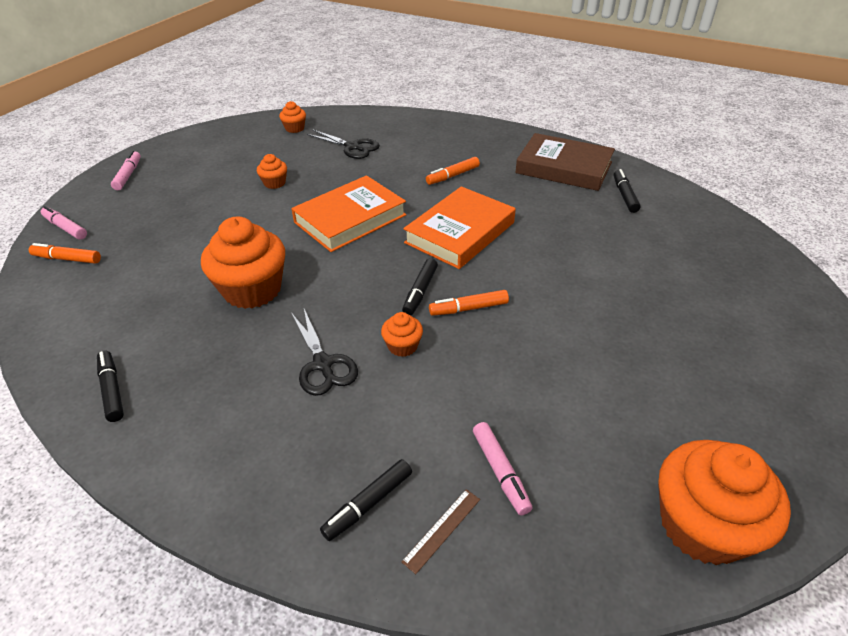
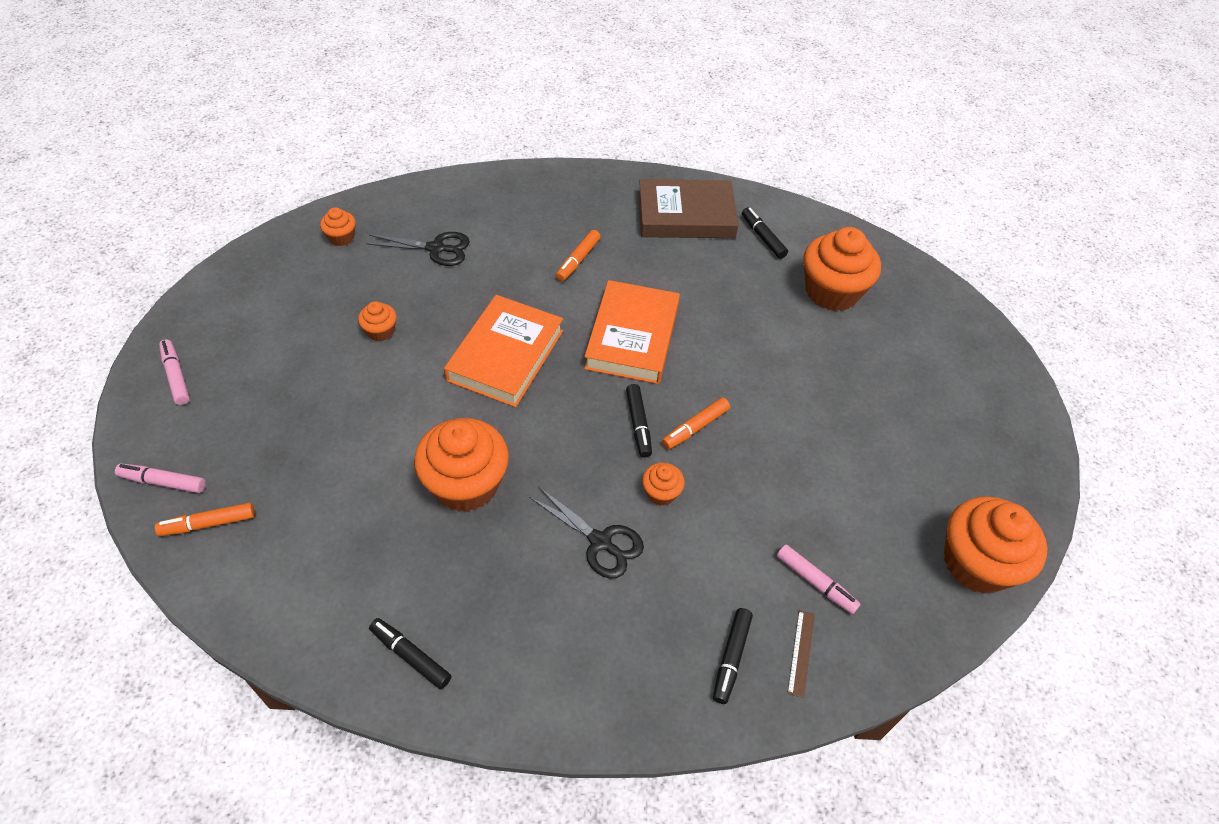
camera: 30 degrees left, 10 degrees up
none -> orange cupcake [803,227,881,311]

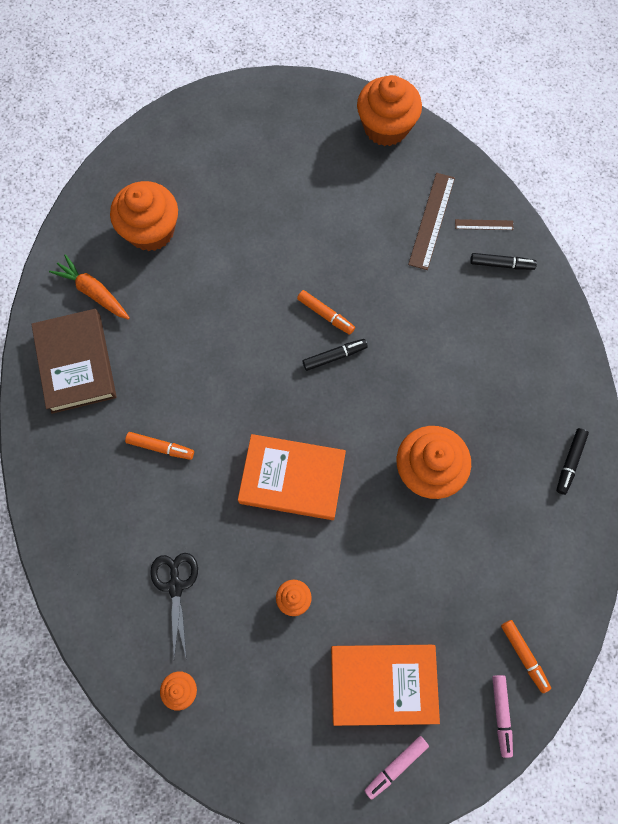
camera: 100 degrees left, 20 degrees up
black scissors [529,487,644,579] -> none
orange book [584,280,680,384] -> orange book moved to [331,645,440,726]
orange cupcake [642,463,685,506] -> none
black marker [742,208,788,259] -> orange carrot [49,254,130,320]
pink marker [777,544,861,614] -> brown ruler [408,173,455,270]

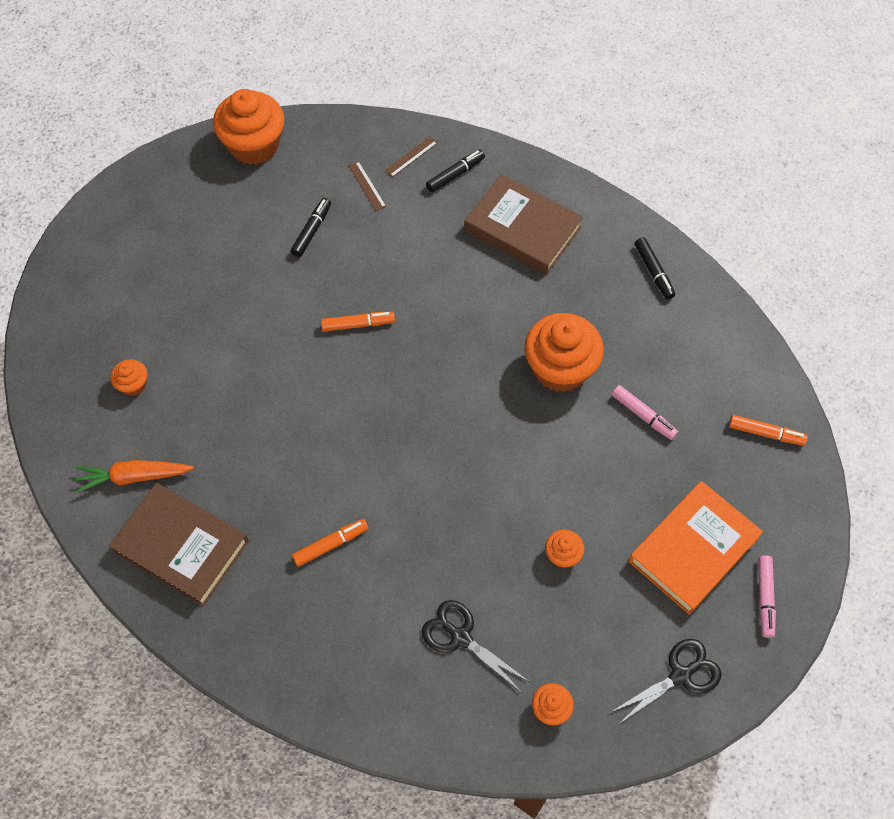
camera: 45 degrees left, 10 degrees down
orange cupcake [110,181,178,251] -> orange cupcake [111,359,147,396], size x0.47
orange book [238,434,346,520] -> none
black marker [302,339,368,371] -> black marker moved to [291,198,331,257]
brown ruler [408,173,455,270] -> brown ruler [349,161,386,211], size x0.53
pink marker [492,675,513,758] -> pink marker moved to [612,385,678,440]
none -> brown book [465,174,583,275]
none -> black scissors [611,639,722,724]

